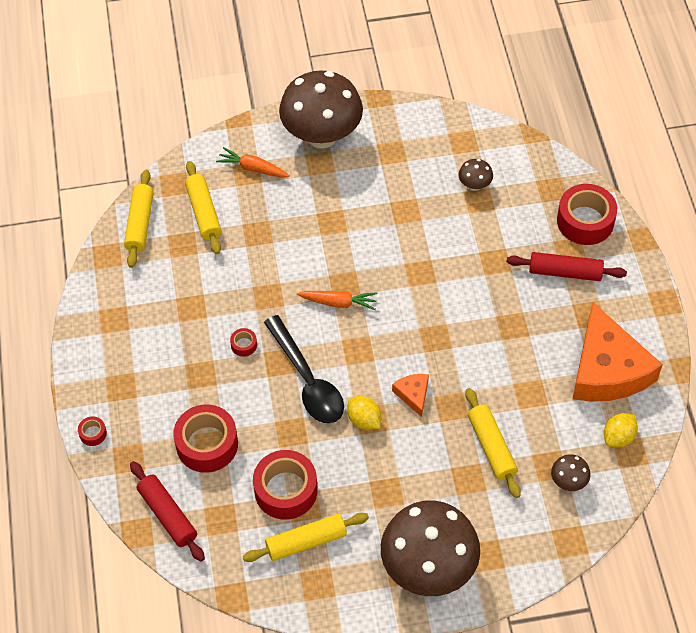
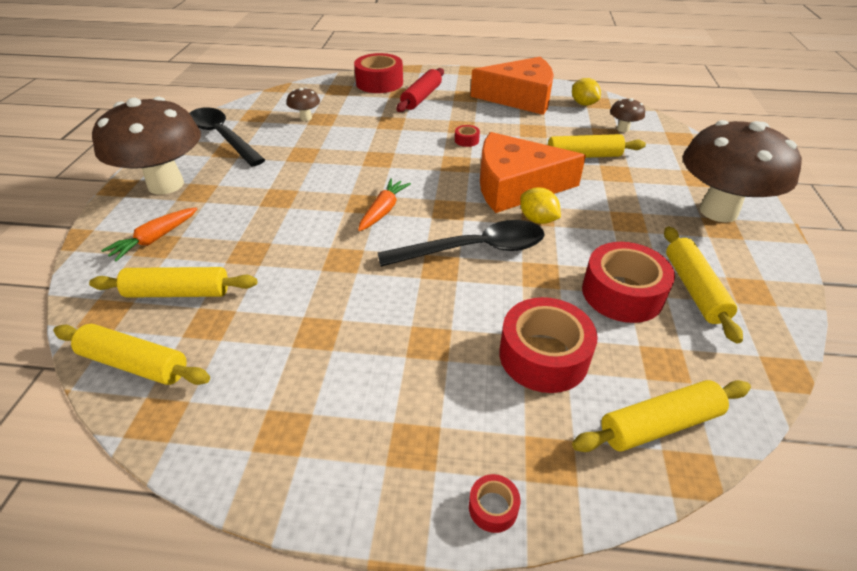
camera: 75 degrees left, 15 degrees down
red rolling pin [130,461,205,562] -> yellow rolling pin [572,380,751,452]
red tape [230,328,257,357] -> red tape moved to [455,125,480,147]
yellow lemon [347,396,381,430] -> yellow lemon turned 75 degrees clockwise [520,188,561,224]
orange cheese [392,374,429,417] -> orange cheese [480,132,586,213], size x2.33
none -> black spoon [189,107,265,166]

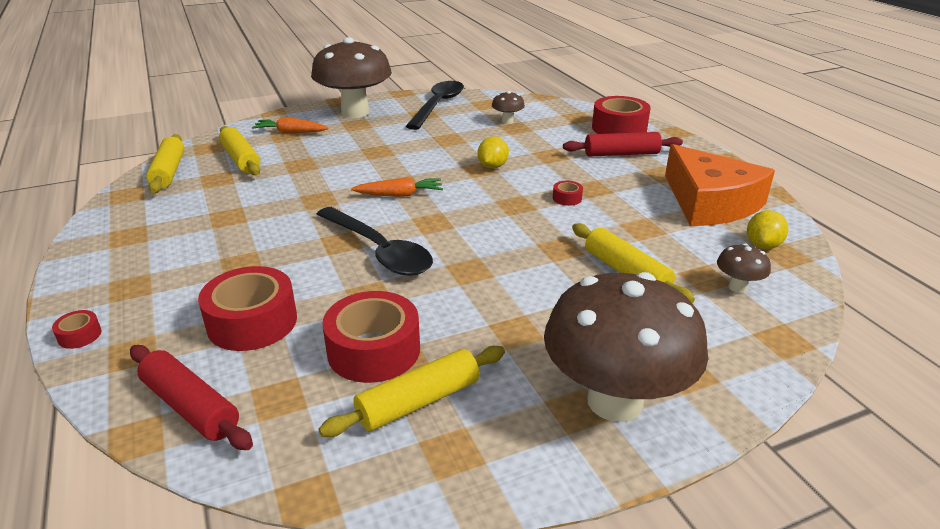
camera: 60 degrees right, 10 degrees down
orange cheese [480,132,586,213] -> none
yellow lemon [520,188,561,224] -> yellow lemon moved to [478,137,509,169]
yellow rolling pin [572,380,751,452] -> red rolling pin [130,345,253,450]

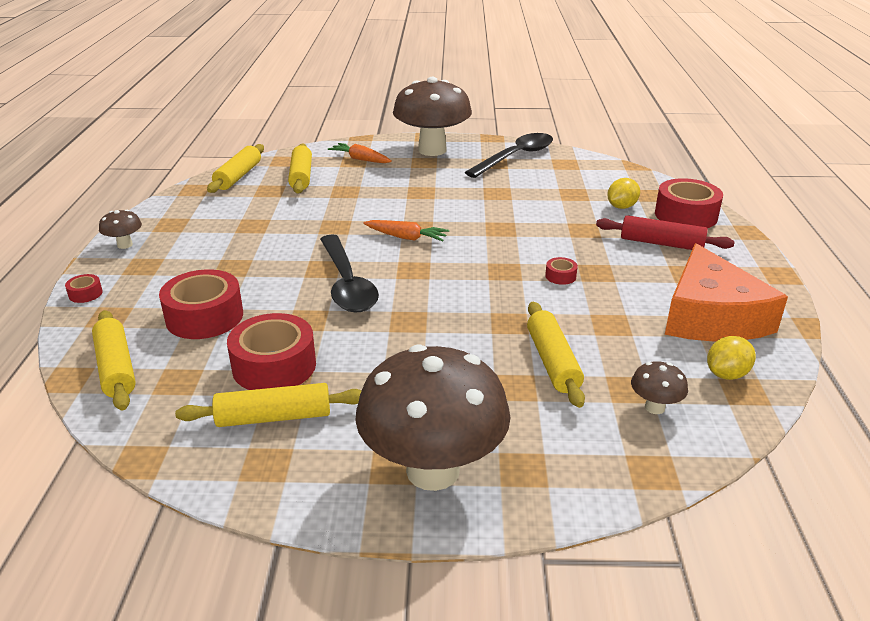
camera: 25 degrees right, 0 degrees up
red rolling pin [130,345,253,450] -> yellow rolling pin [92,310,136,411]
yellow lemon [478,137,509,169] -> yellow lemon moved to [607,178,640,209]
brown mushroom [492,91,525,124] -> brown mushroom moved to [99,210,142,249]

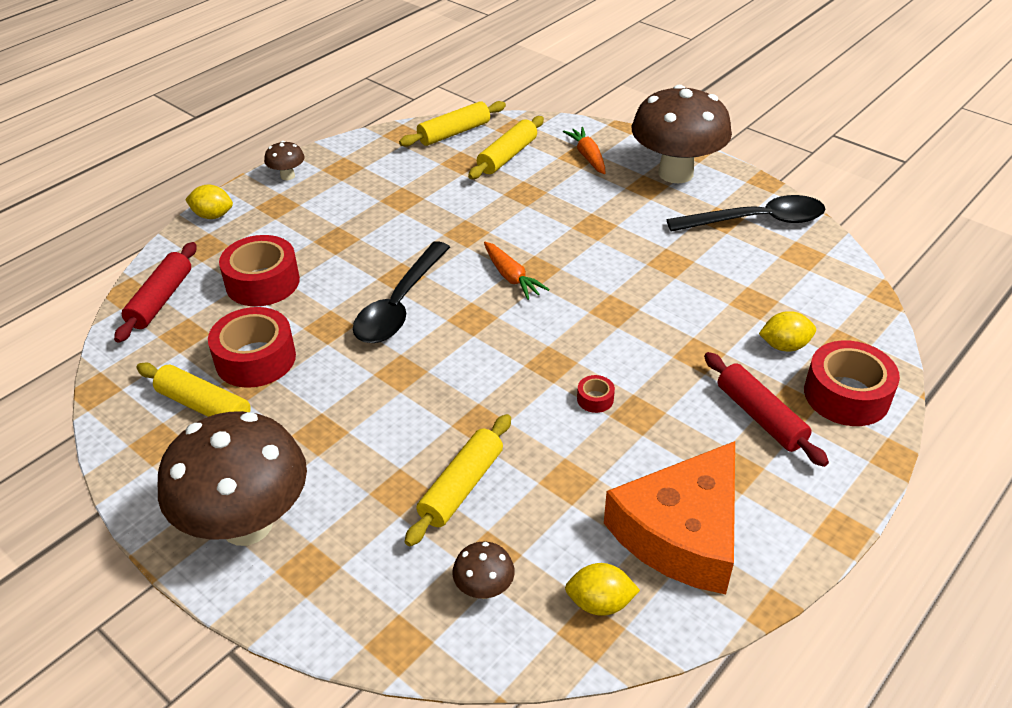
camera: 40 degrees right, 10 degrees up
red tape [65,274,103,303] -> yellow lemon [185,184,233,219]
yellow rolling pin [92,310,136,411] -> red rolling pin [114,242,197,343]

